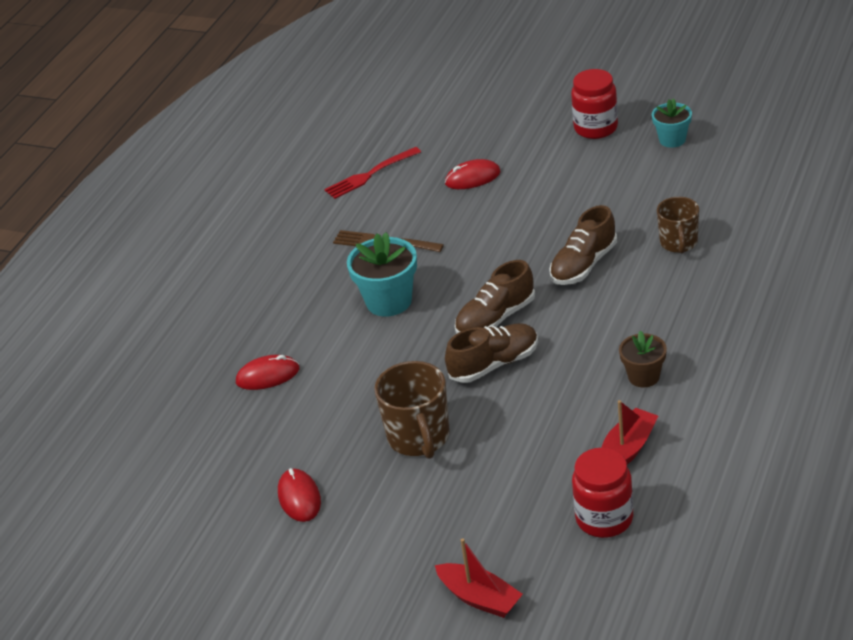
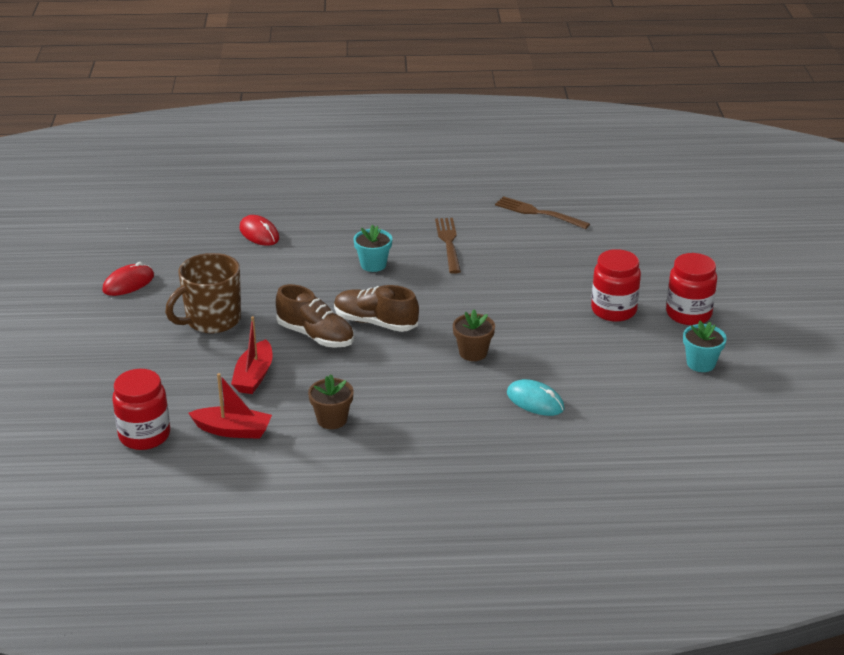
camera: 60 degrees right, 5 degrees down
red fork [325,147,421,199] -> brown fork [495,196,590,229]
turquoise flower pot [347,232,417,316] -> turquoise flower pot [353,225,392,272], size x0.62
red boat [435,538,523,618] -> red boat moved to [231,316,273,394]
red mouse [445,159,501,189] -> none
brown shoe [549,205,617,285] -> brown flower pot [453,310,495,361]
brown mug [657,197,699,254] -> turquoise mouse [507,379,564,416]
none -> red jar [591,249,641,322]

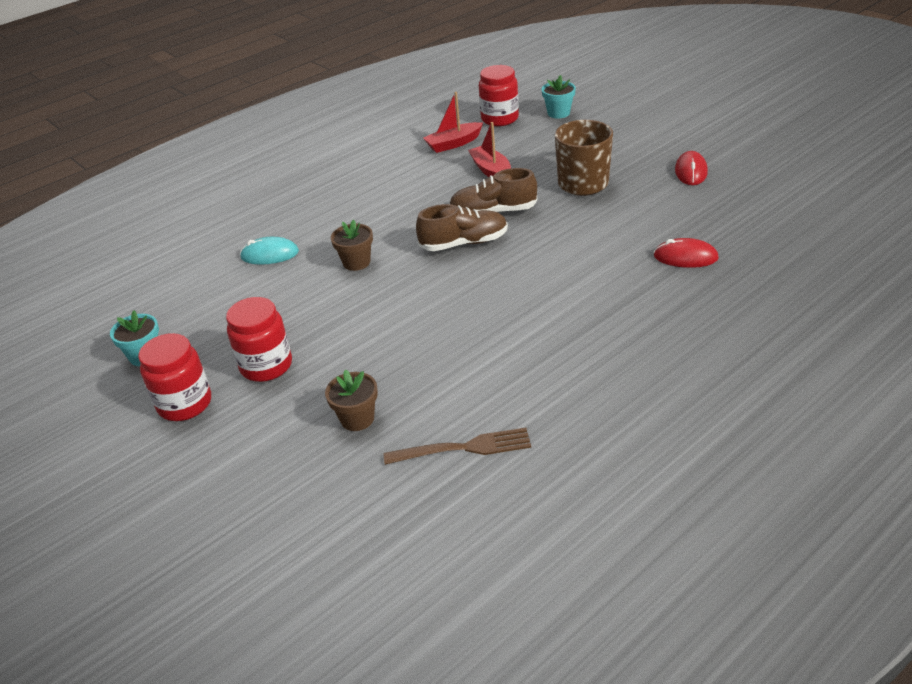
camera: 145 degrees right, 5 degrees up
brown flower pot [308,374,354,429] -> brown flower pot moved to [325,369,378,431]
turquoise flower pot [353,225,392,272] -> turquoise flower pot moved to [542,75,576,119]
brown fork [435,218,461,274] -> none

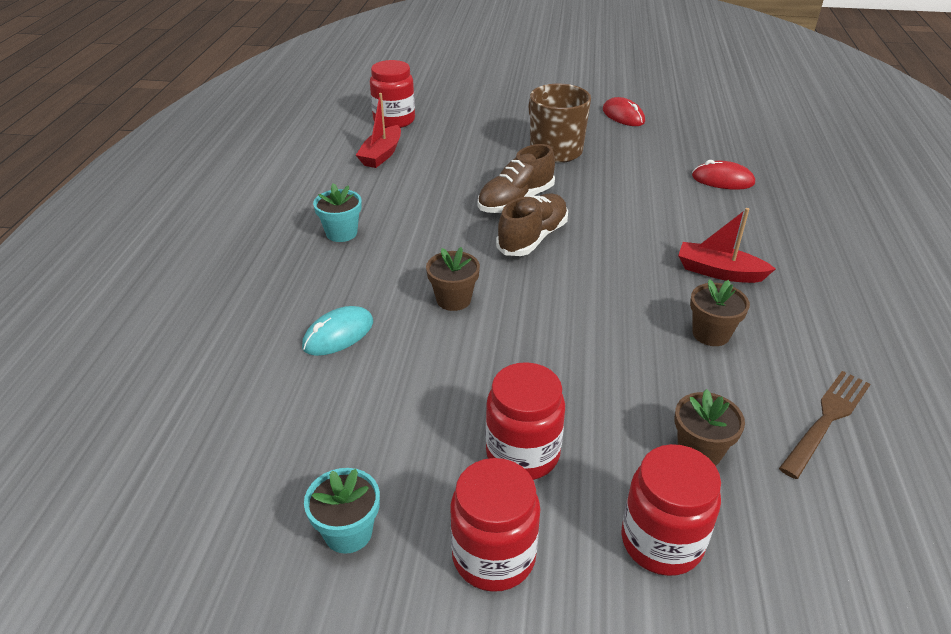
camera: 45 degrees left, 0 degrees up
red boat [468,122,511,177] -> red boat moved to [678,208,775,283]
turquoise flower pot [542,75,576,119] -> turquoise flower pot moved to [313,183,362,242]
red mouse [654,238,719,268] -> red mouse turned 45 degrees clockwise [692,160,755,190]
none -> red jar [621,444,721,576]
none -> brown flower pot [690,279,750,346]

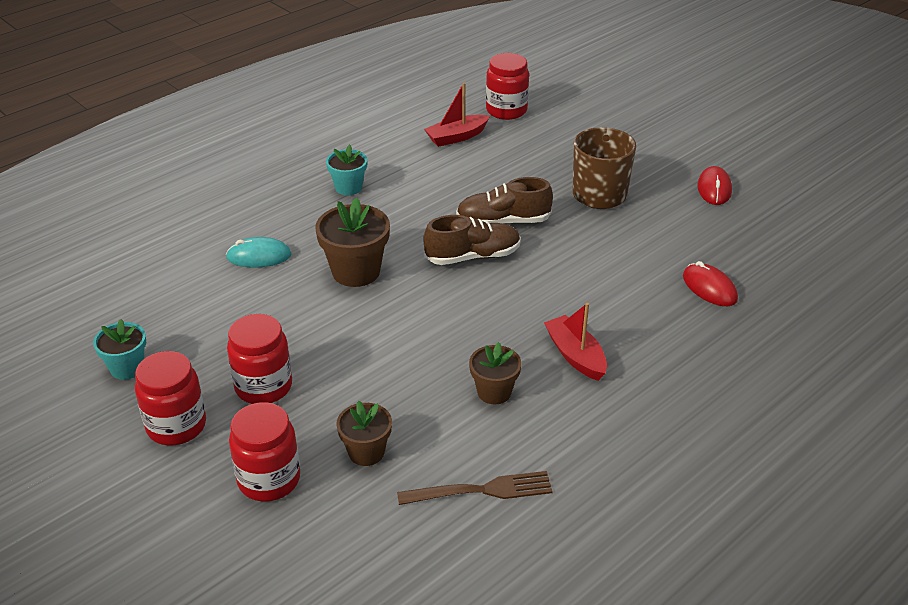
camera: 40 degrees right, 0 degrees up
brown flower pot [426,247,480,311] -> brown flower pot [315,197,390,287], size x1.60

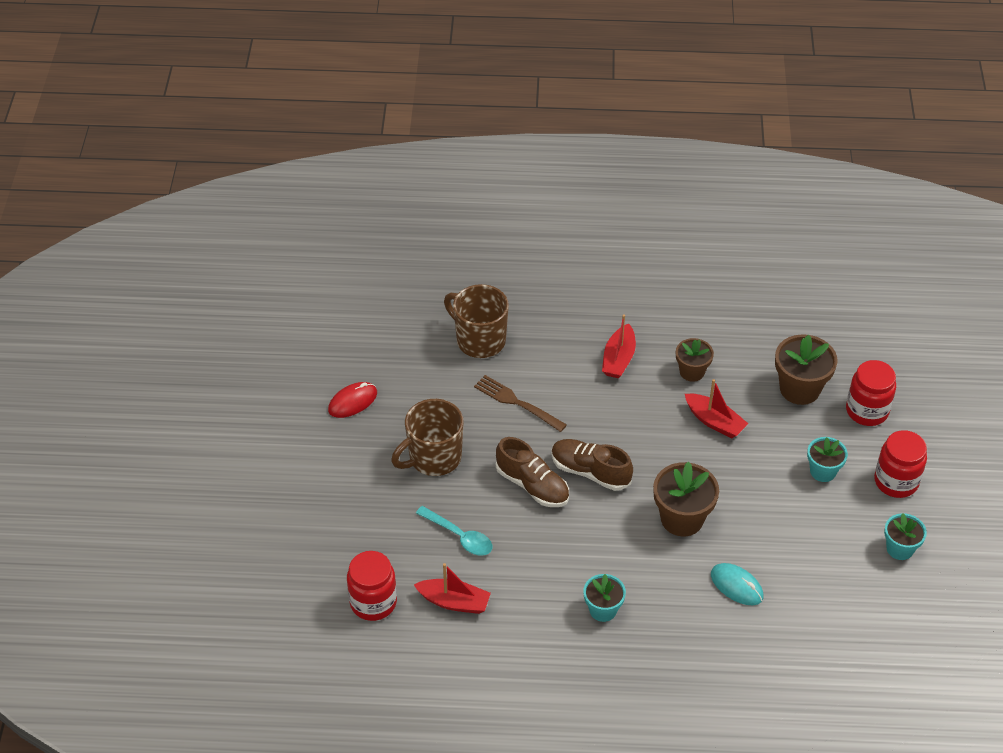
camera: 135 degrees left, 10 degrees up
red jar [227,314,292,404] -> turquoise flower pot [807,437,848,482]
brown flower pot [336,401,392,466] -> brown flower pot [775,334,837,405], size x1.60
brown fork [397,471,553,505] -> brown fork moved to [474,375,567,432]
red mouse [683,261,738,306] -> brown mug [444,284,509,358]
none -> turquoise spoon [416,506,493,556]
none -> red boat [685,379,748,438]

